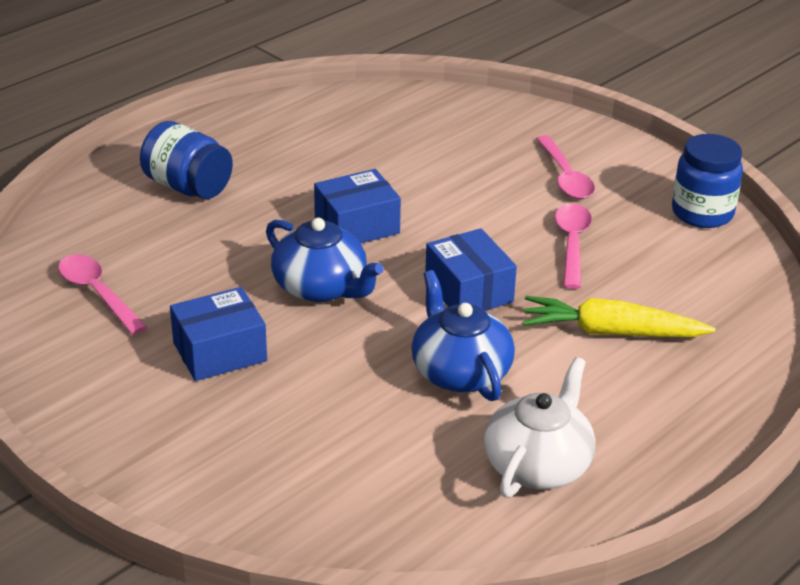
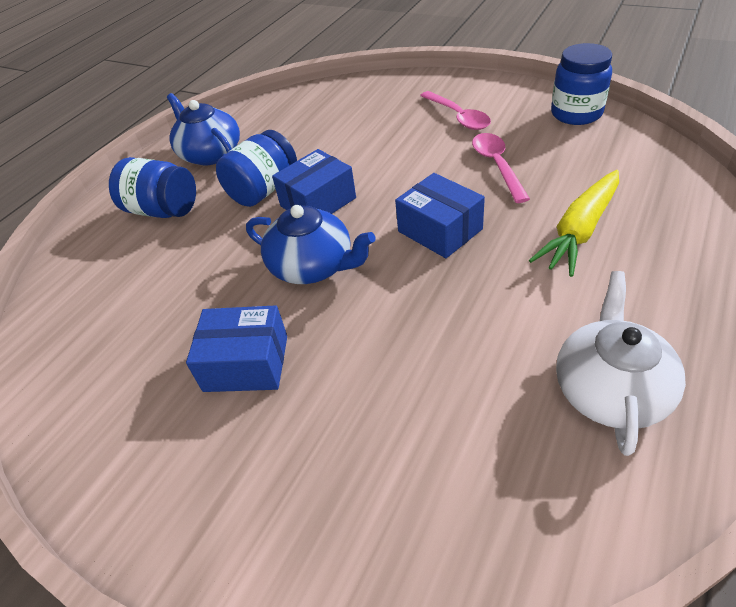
camera: 10 degrees left, 10 degrees up
pink spoon [58,254,147,335] -> none
blue box [170,287,267,381] -> blue box turned 45 degrees clockwise [186,305,287,392]
blue teapot [411,270,515,401] -> blue teapot moved to [167,93,240,166]
yellow carrot [522,296,715,337] -> yellow carrot turned 45 degrees counterclockwise [529,170,619,277]
none -> blue jar [216,130,297,207]

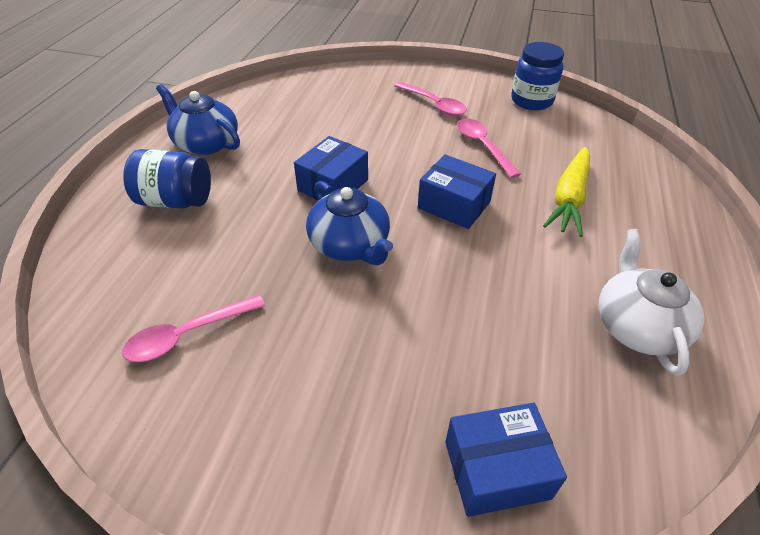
camera: 20 degrees left, 0 degrees up
blue box [186,305,287,392] -> blue box moved to [445,403,567,517]
blue jar [216,130,297,207] -> none
blue teapot [246,205,376,284] -> blue teapot turned 45 degrees clockwise [306,181,393,265]
none -> pink spoon [122,295,265,362]

